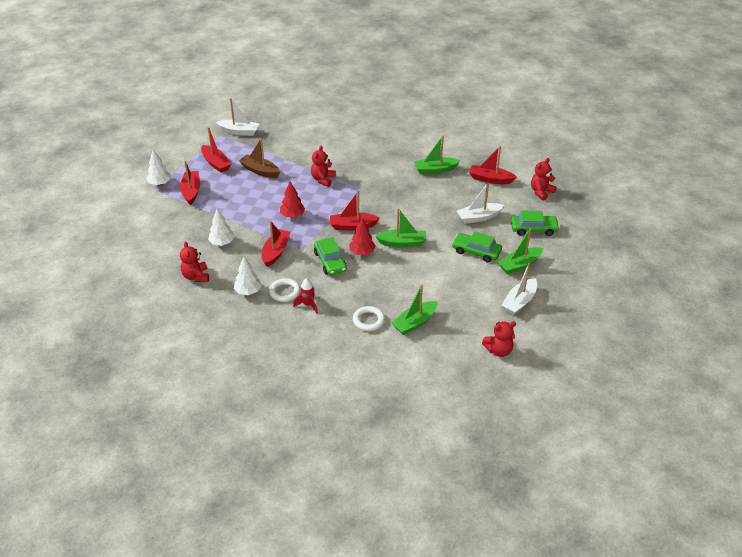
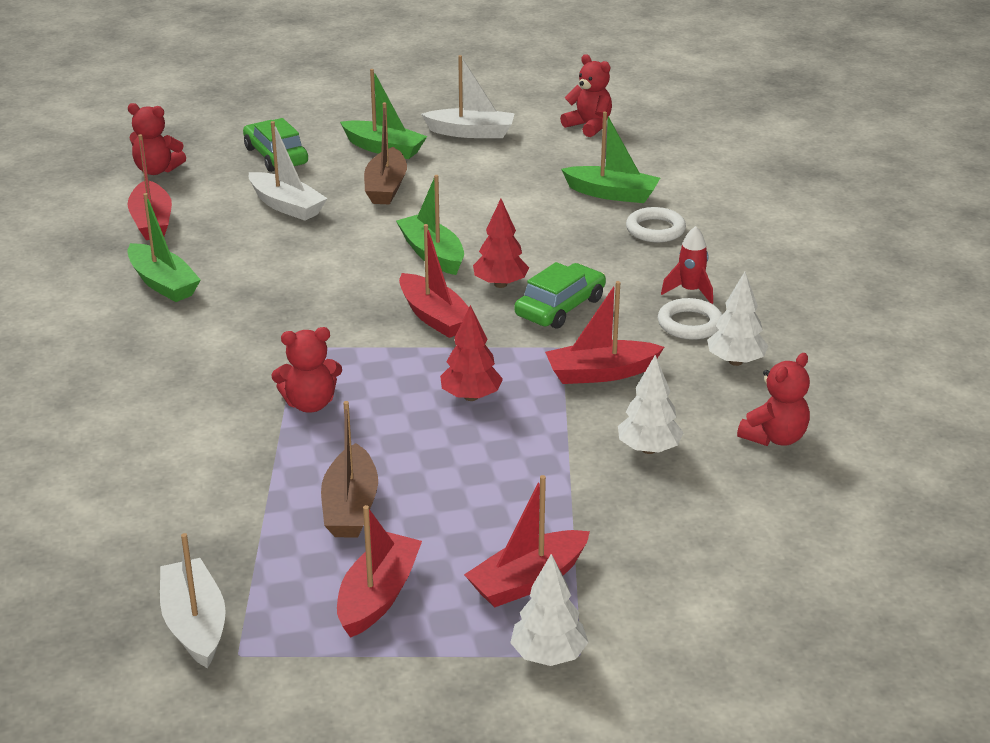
camera: 120 degrees left, 10 degrees down
green car [452,232,502,262] -> brown boat [364,102,407,205]

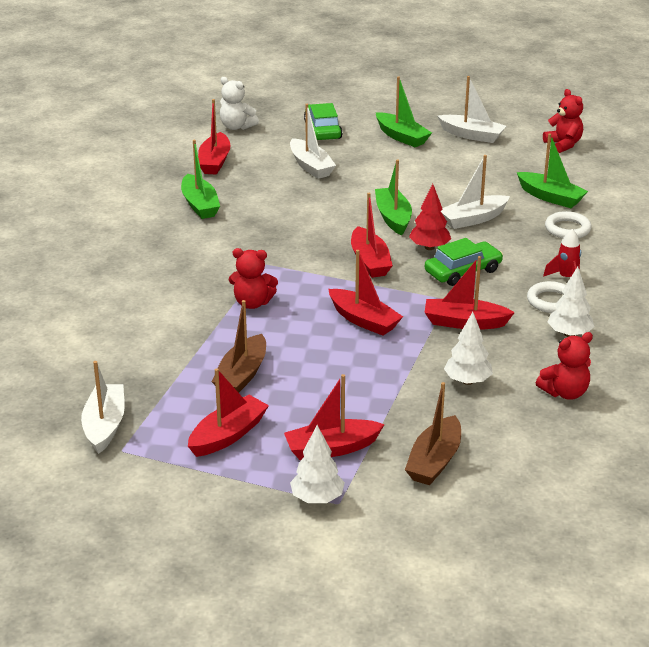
camera: 20 degrees right, 0 degrees up
red teddy bear [128,103,186,175] -> white teddy bear [220,77,259,130]
brown boat [364,102,407,205] -> brown boat moved to [405,382,461,485]
red tree [440,305,503,401] -> red boat [329,250,403,336]
none -> white boat [441,155,510,229]

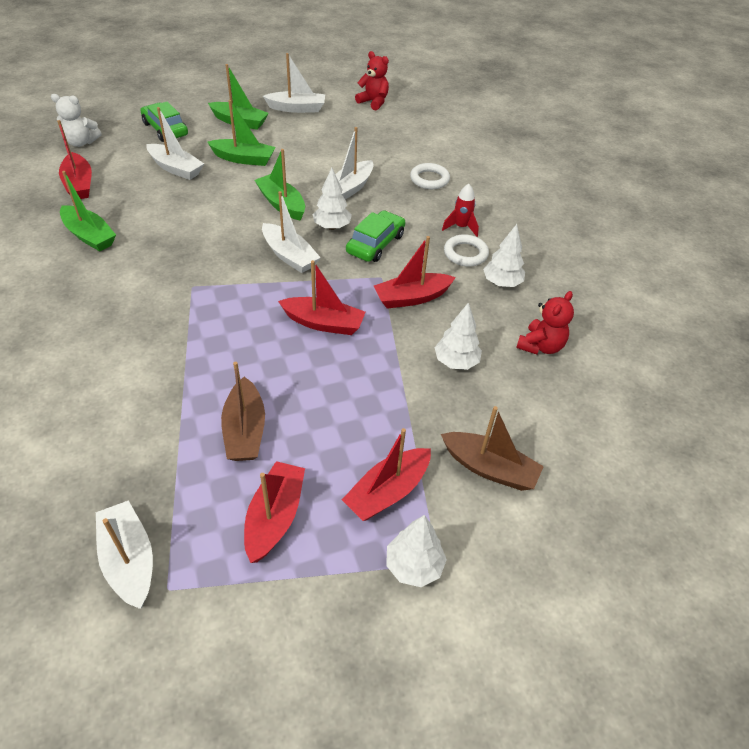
camera: 30 degrees left, 15 degrees up
red teddy bear [229,248,278,309] -> none
red boat [351,193,393,278] -> white boat [262,191,321,273]
brown boat [405,382,461,485] -> brown boat turned 60 degrees counterclockwise [441,406,544,491]
red tree [409,184,451,250] -> white tree [312,168,352,230]
green boat [517,134,588,208] -> green boat moved to [207,100,276,166]

